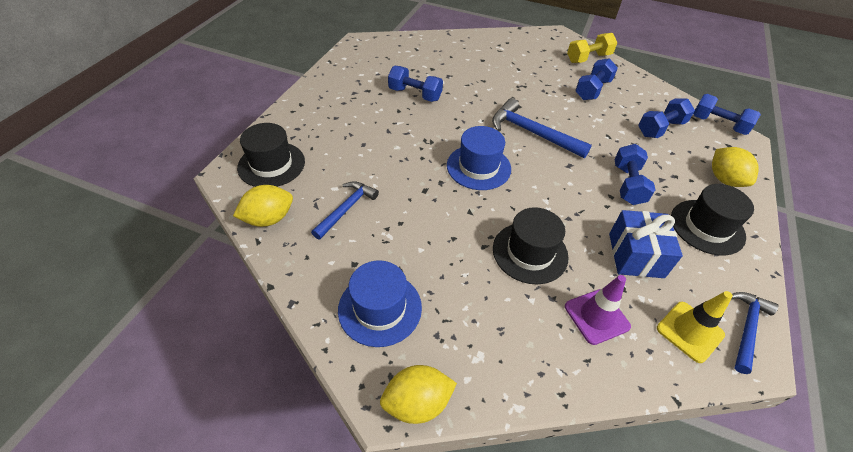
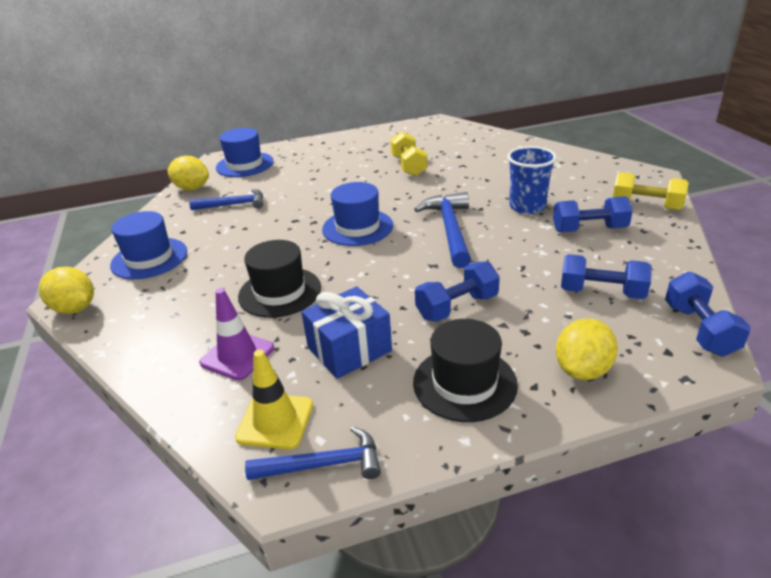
camera: 55 degrees right, 15 degrees down
black hat [237,123,305,187] -> blue hat [216,128,274,177]
blue dumbbell [388,66,443,102] -> yellow dumbbell [390,131,428,176]
none -> blue cup [507,146,557,214]

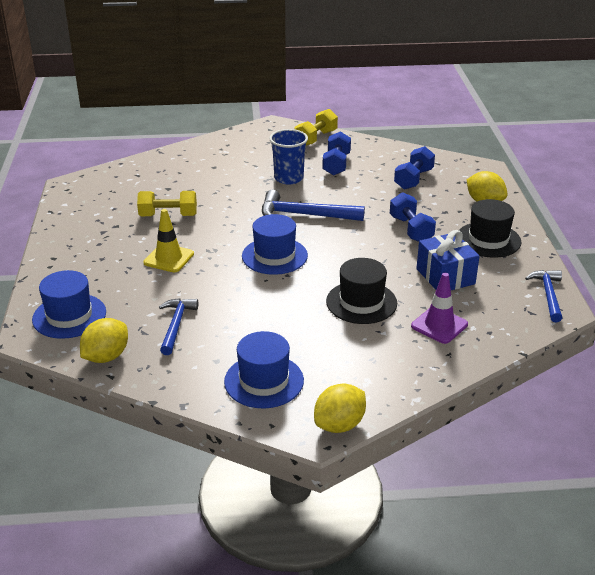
camera: 80 degrees left, 0 degrees up
yellow traffic cone [235,350,313,449] -> yellow traffic cone moved to [143,209,194,272]
blue dumbbell [665,271,751,357] -> none

